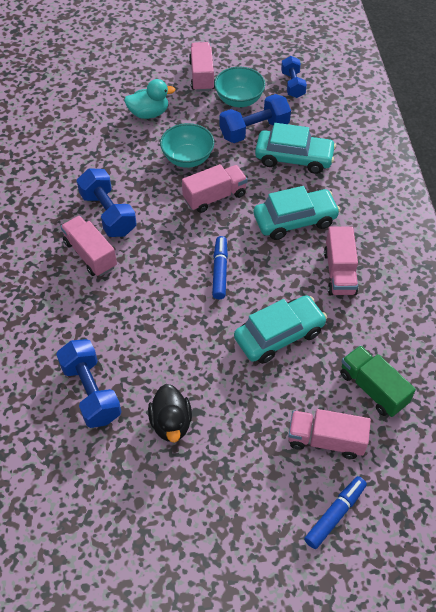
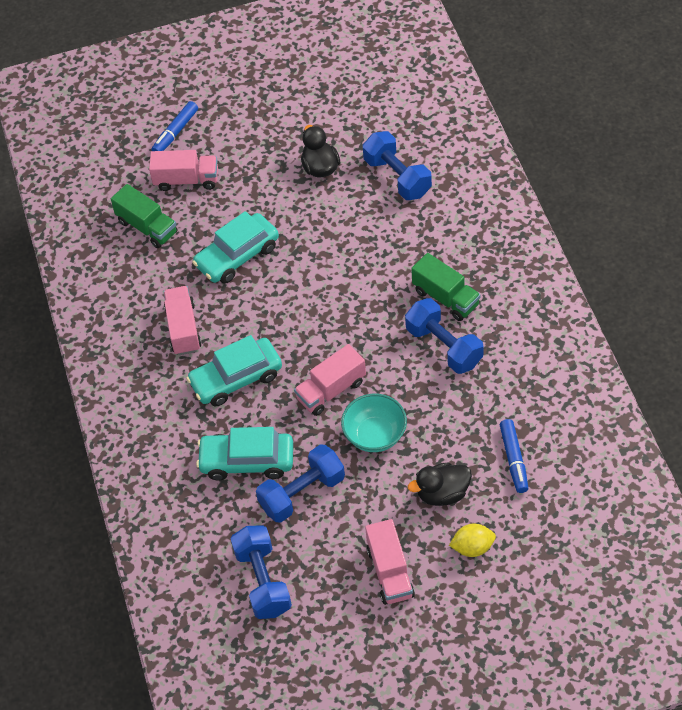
camera: 175 degrees right, 0 degrees up
pink truck [61,216,117,276] -> green truck [411,253,481,321]
turquoise duck [124,79,176,119] -> black duck [408,463,472,506]
blue marker [212,236,228,299] -> blue marker moved to [500,419,528,493]
turquoise bowl [214,67,265,107] -> none
blue dumbbell [281,56,307,98] -> blue dumbbell [231,525,292,619], size x1.51
none -> yellow lemon [449,524,496,557]

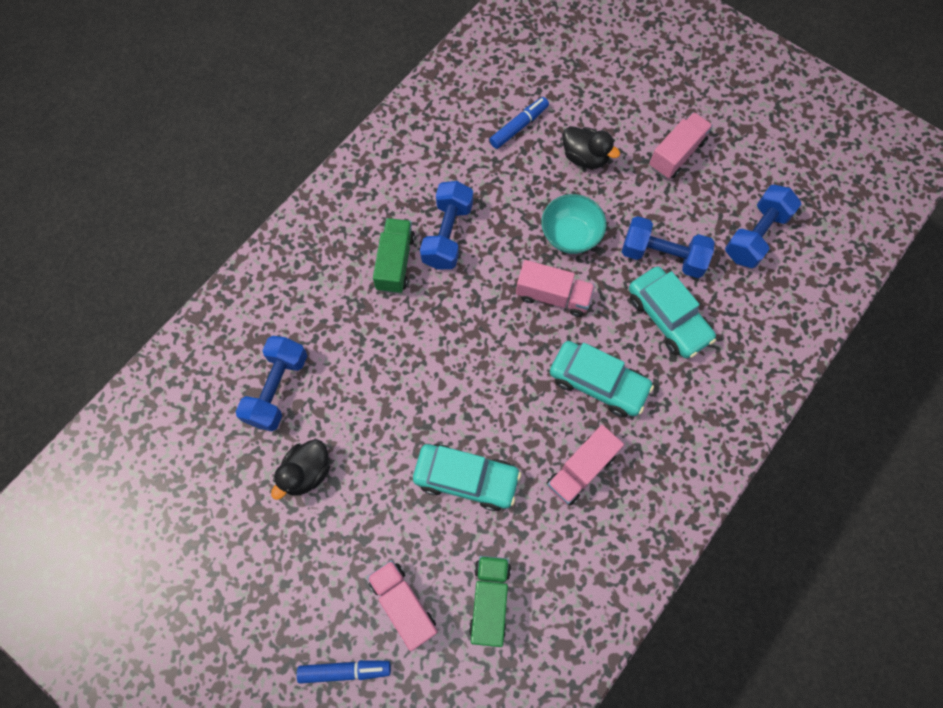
camera: 130 degrees left, 15 degrees up
yellow lemon [449,524,496,557] -> none

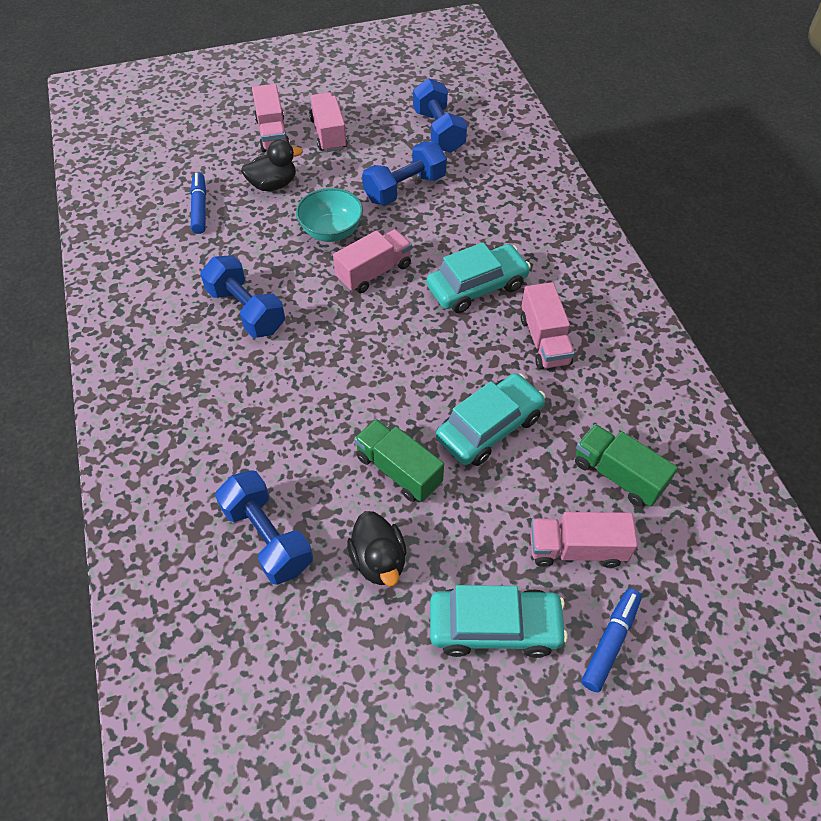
camera: 55 degrees left, 15 degrees down
green truck [373,218,415,294] -> green truck moved to [354,419,444,502]
turquoise car [629,266,716,358] -> turquoise car moved to [430,585,568,658]
none -> pink truck [252,84,290,152]

